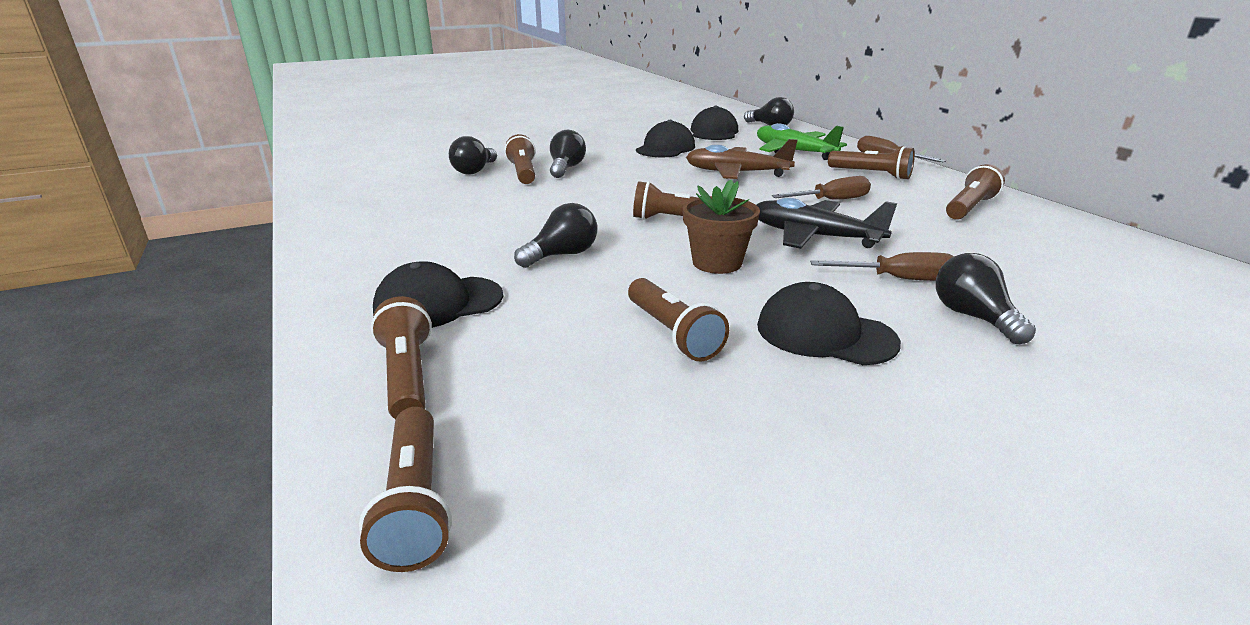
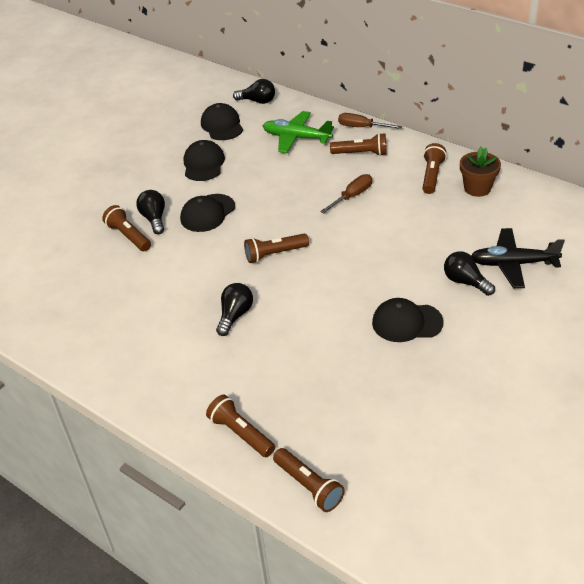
camera: 25 degrees left, 15 degrees up
black cap [373,261,503,328] -> black cap moved to [180,194,235,232]
black light bulb [449,136,497,174] -> none
brown flashlight [628,278,729,361] -> none
brown flower pot [683,179,760,274] -> brown flower pot moved to [460,147,501,197]
brown plane [686,139,797,179] -> none
black plane [757,198,897,249] -> black plane moved to [471,228,565,288]
brown screwdriver [810,252,954,281] -> none

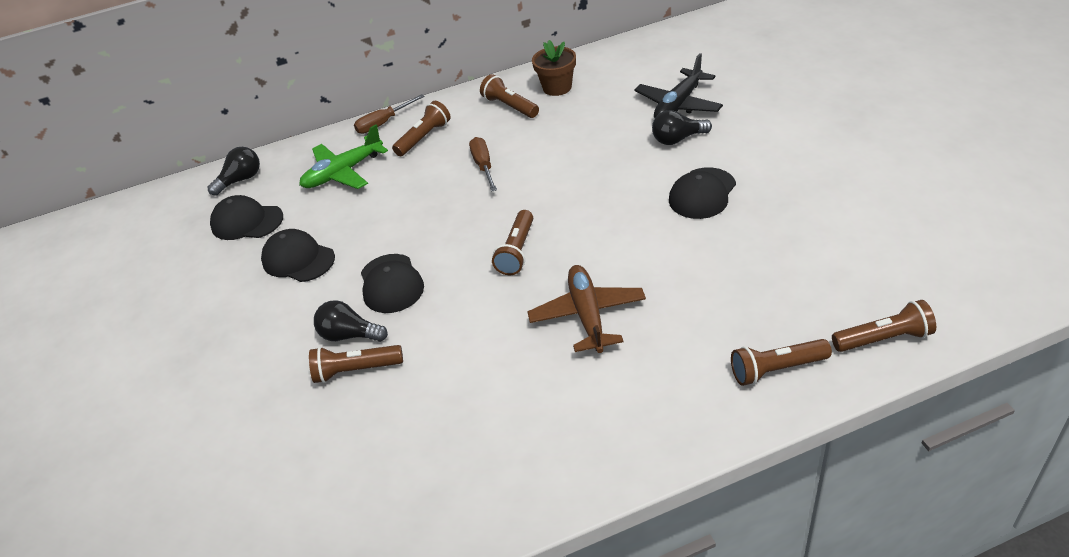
camera: 55 degrees left, 0 degrees up
black light bulb [216,283,253,336] -> brown plane [527,265,646,353]

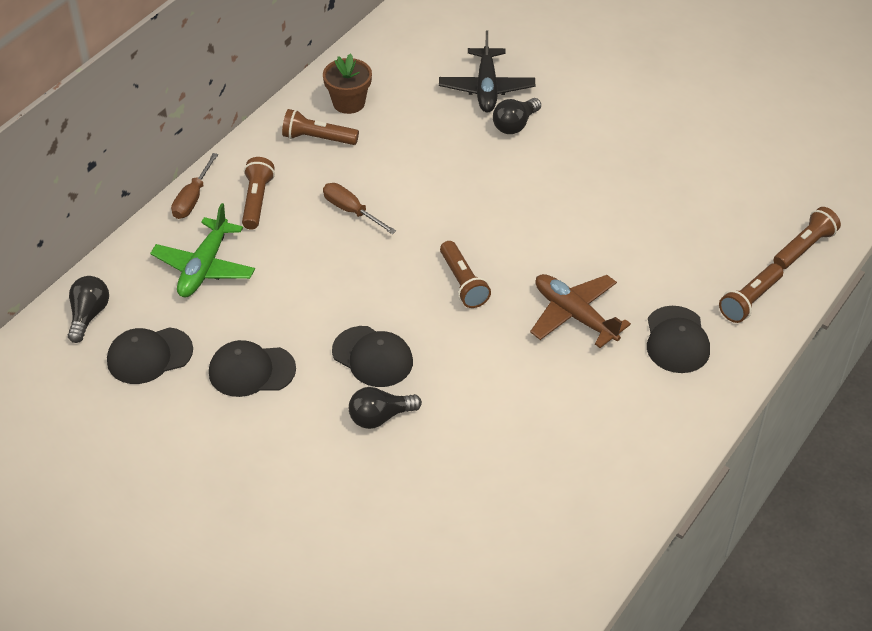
camera: 40 degrees left, 5 degrees up
brown flashlight [309,345,403,383] -> none
black cap [669,167,736,219] -> black cap moved to [647,306,710,373]

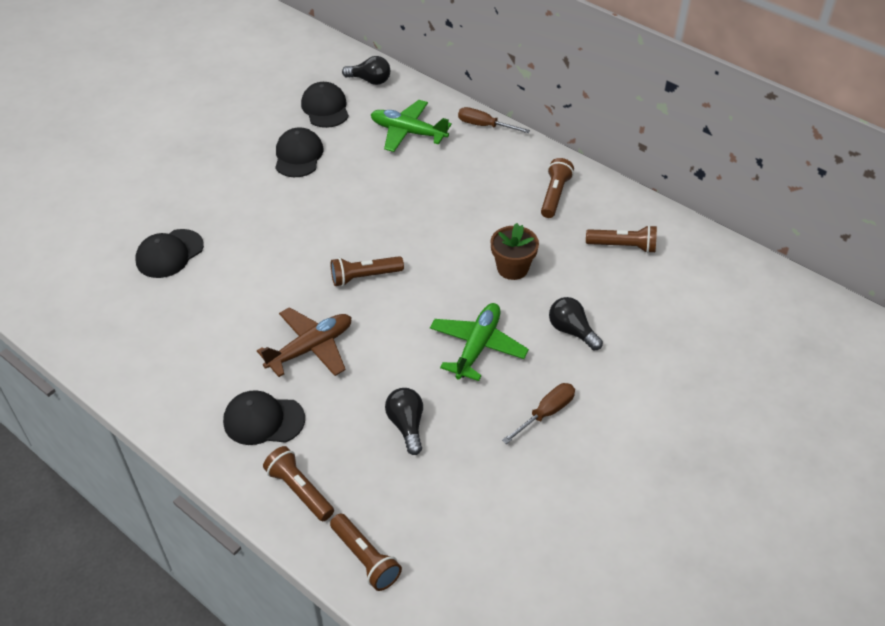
camera: 95 degrees right, 0 degrees up
brown flashlight [242,157,275,229] -> brown flashlight moved to [586,225,657,253]
brown flower pot [323,54,372,114] -> brown flower pot moved to [491,223,539,280]
brown screwdriver [323,183,396,234] -> brown screwdriver moved to [502,383,575,444]
black cap [332,326,413,387] -> black cap moved to [136,229,204,278]
black light bulb [349,387,422,429] -> black light bulb moved to [385,388,423,455]
black plane [439,30,535,113] -> none
none -> green plane [430,303,529,381]

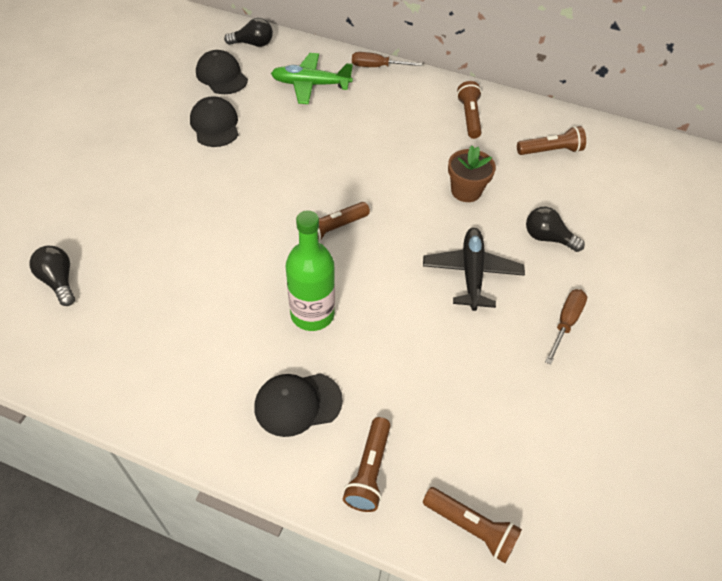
camera: 20 degrees left, 5 degrees up
black cap [136,229,204,278] -> none
brown plane [257,307,351,377] -> green bottle [286,210,335,331]
brown flashlight [263,446,334,521] -> brown flashlight turned 105 degrees counterclockwise [343,417,391,512]
black light bulb [385,388,423,455] -> black light bulb moved to [30,246,75,306]
green plane [430,303,529,381] -> black plane [423,228,525,311]

